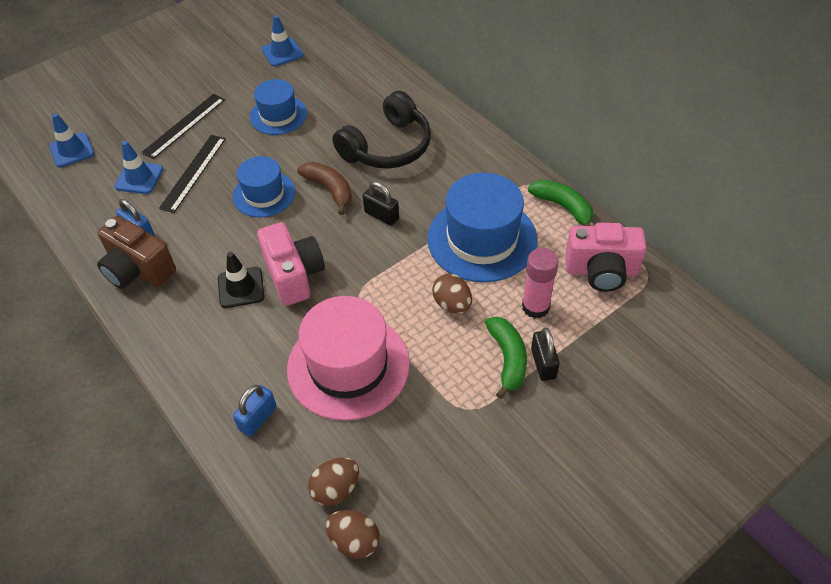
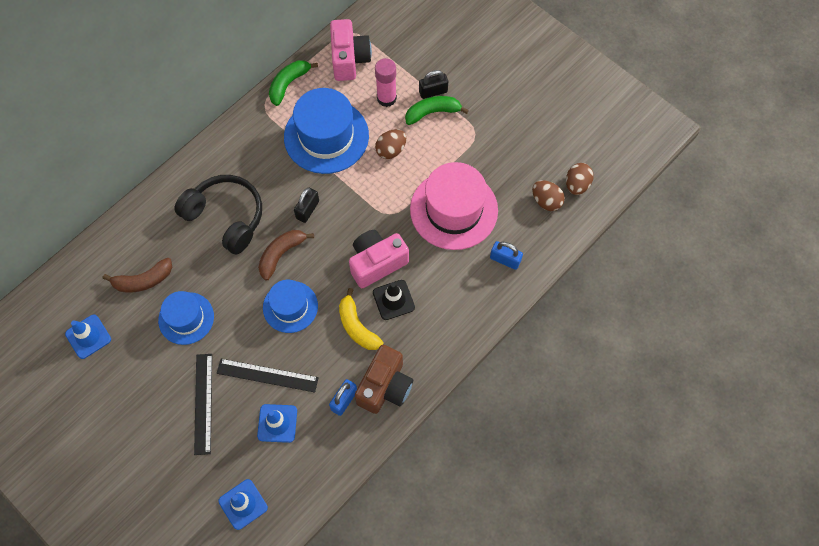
camera: 100 degrees left, 15 degrees up
black ruler [141,94,225,159] -> black ruler turned 60 degrees clockwise [194,354,212,455]
none -> brown banana [103,258,172,293]
none -> yellow banana [339,288,384,350]

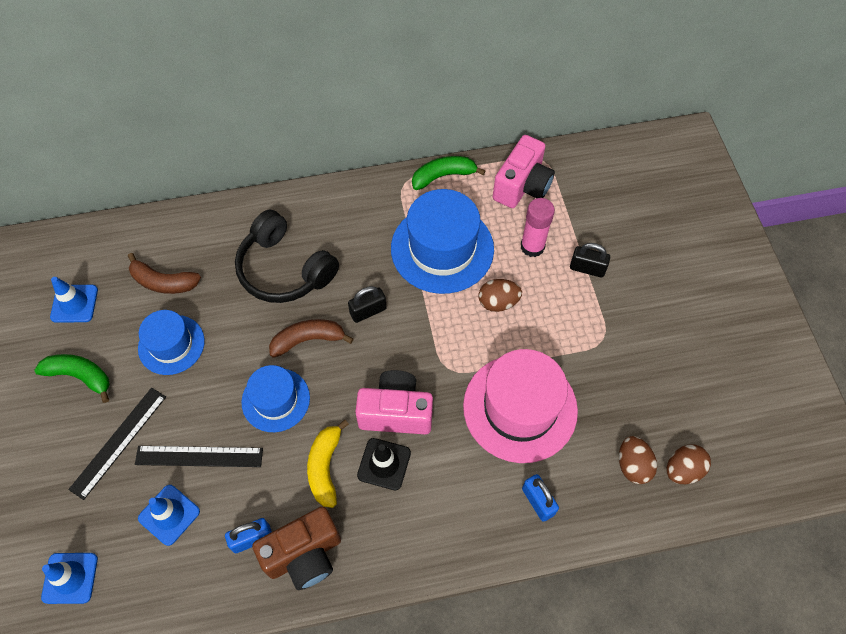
camera: 35 degrees right, 5 degrees down
black headphones [174,175,262,255] -> black headphones turned 150 degrees clockwise [235,210,339,303]
black ruler [216,359,319,393] -> black ruler turned 45 degrees counterclockwise [135,446,263,467]
green banana [405,96,469,125] -> green banana moved to [34,354,110,403]

